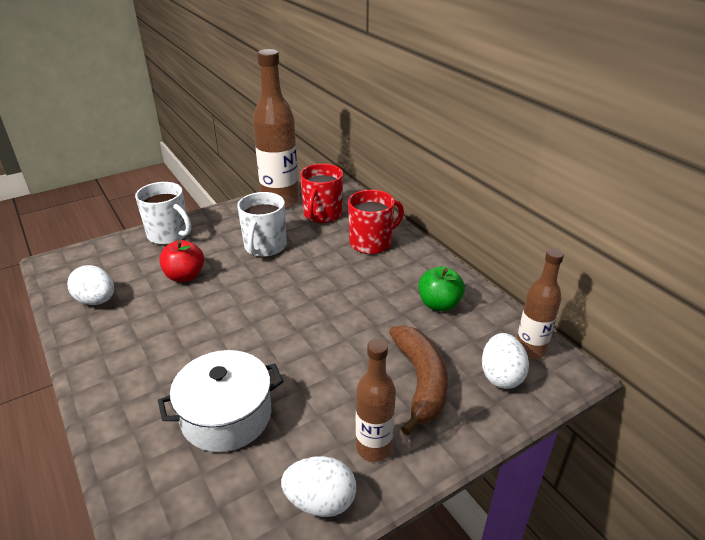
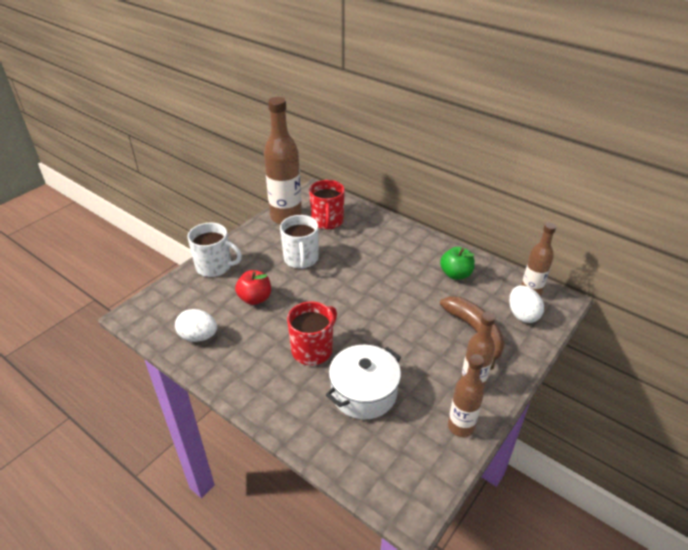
camera: 20 degrees left, 5 degrees up
white egg [281,456,356,517] -> brown bottle [448,354,484,437]
red mug [348,190,404,254] -> red mug moved to [287,301,337,365]

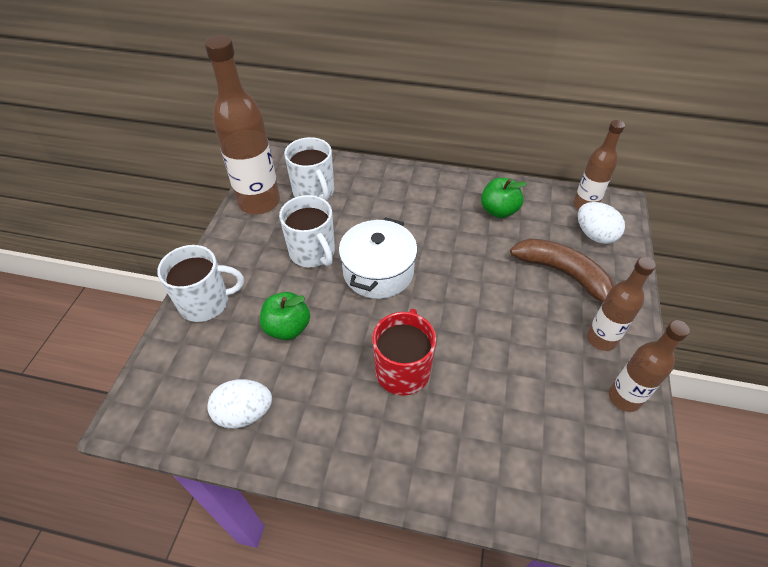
camera: 25 degrees left, 10 degrees up
red apple [235,270,271,305] -> green apple [260,292,310,340]
red mug [309,180,345,230] -> white mug [284,137,334,201]
white pot [326,345,401,420] -> white pot moved to [339,217,417,299]

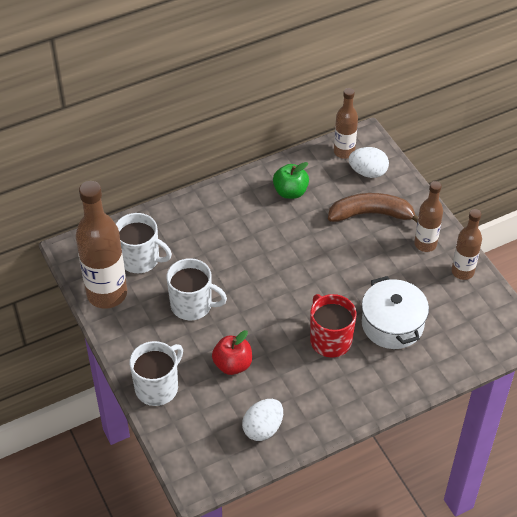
camera: 40 degrees left, 0 degrees up
green apple [260,292,310,340] -> red apple [212,330,252,375]
white pot [339,217,417,299] -> white pot moved to [362,276,429,349]

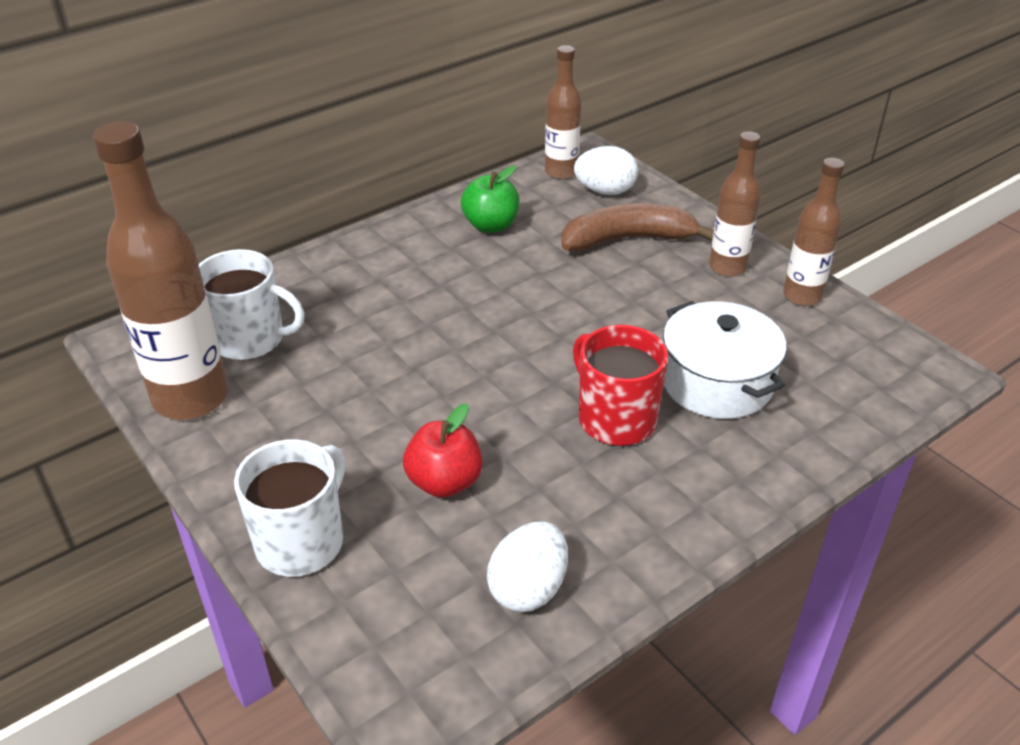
camera: 10 degrees left, 10 degrees down
white mug [167,258,227,320] -> none

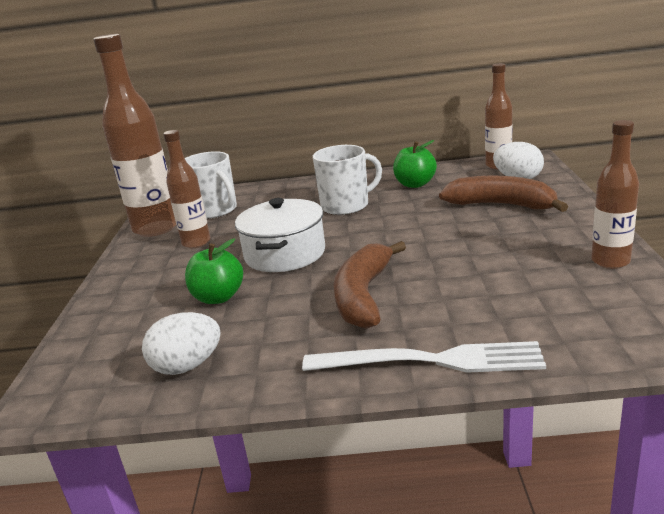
camera: 40 degrees right, 15 degrees down
white mug [234,439,346,577] -> white mug moved to [313,145,382,215]
red apple [403,403,483,498] -> green apple [185,238,243,304]
red mug [573,325,668,446] -> brown banana [333,241,406,329]
white pot [663,301,787,419] -> white pot moved to [235,198,325,272]
brown bottle [709,131,761,277] -> brown bottle moved to [163,130,211,248]
none -> white fork [302,341,546,373]

